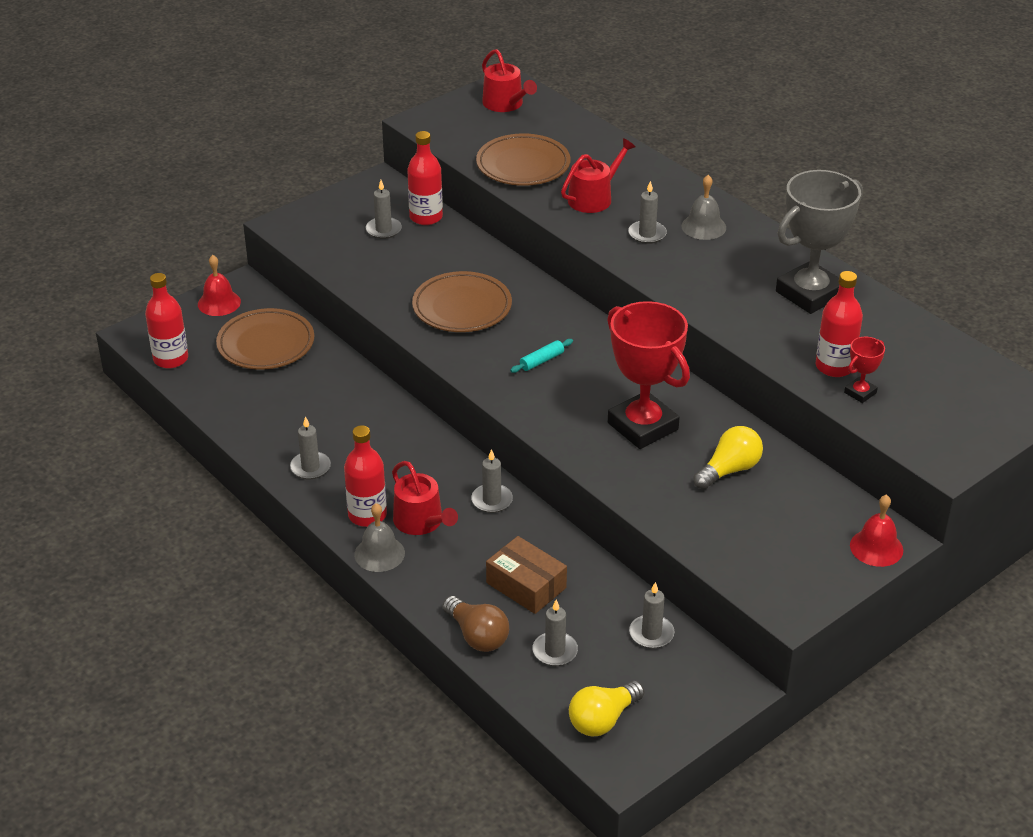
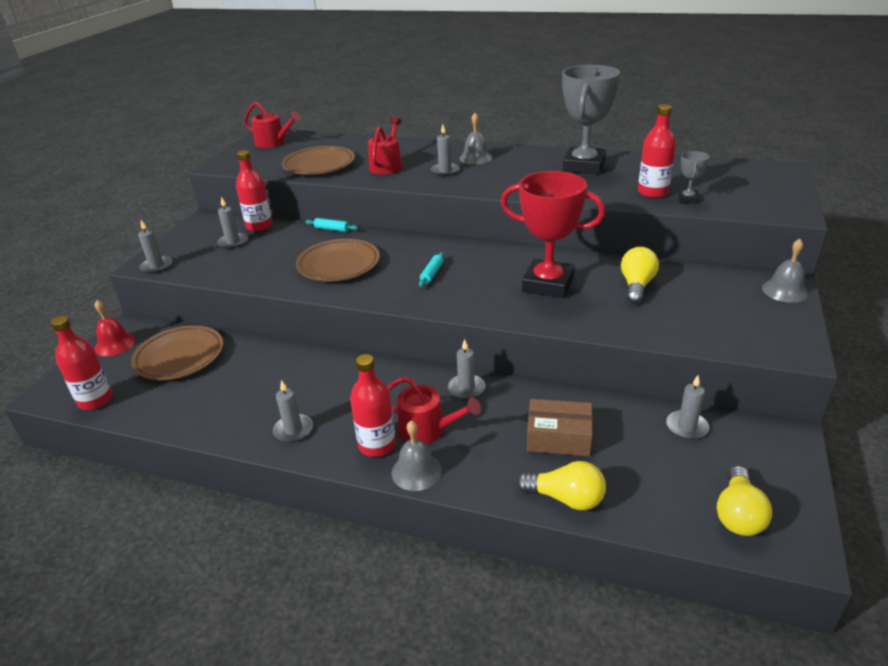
camera: 30 degrees left, 5 degrees down
brown light bulb [443,596,509,652] -> yellow light bulb [516,461,606,510]
grey candle [532,600,578,666] -> grey candle moved to [138,220,172,274]
red trophy [844,337,885,403] -> grey trophy [678,151,710,203]
red bell [850,495,903,567] -> grey bell [762,239,809,303]
none -> turquoise rolling pin [305,218,358,232]

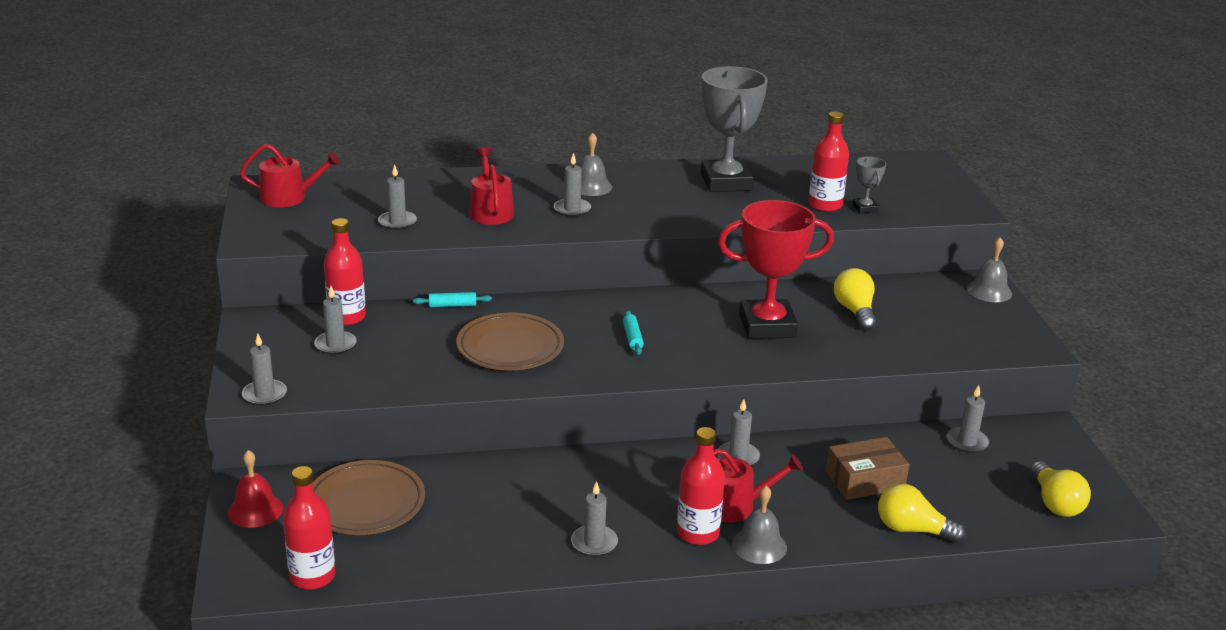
camera: 30 degrees left, 5 degrees down
brown plate [282,146,355,175] -> grey candle [378,164,417,230]
yellow light bulb [516,461,606,510] -> yellow light bulb turned 150 degrees counterclockwise [878,484,966,543]

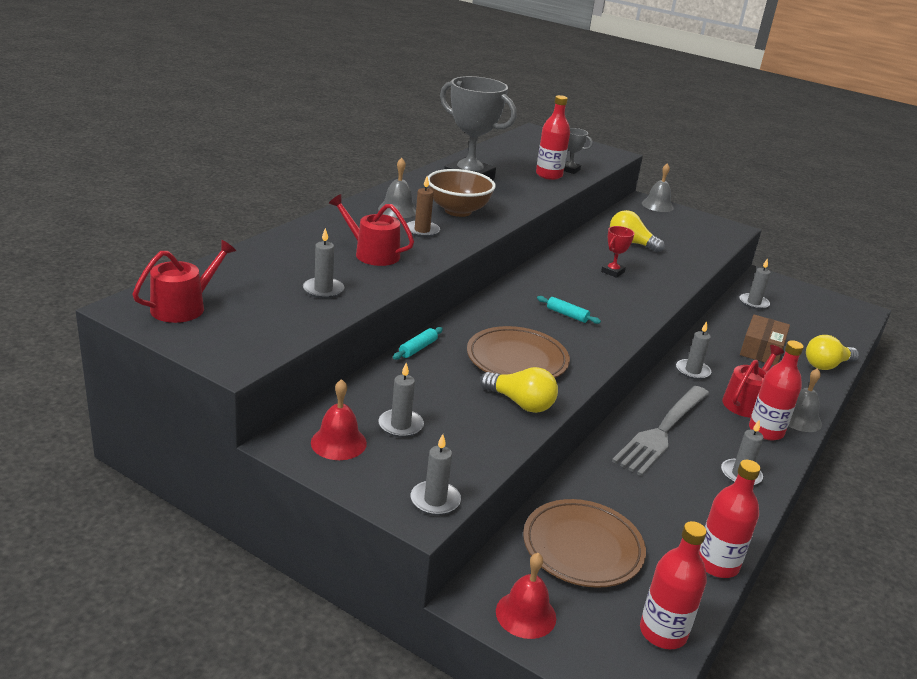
camera: 50 degrees left, 0 degrees up
red bottle [324,218,366,326] -> red bottle moved to [699,460,761,578]
grey candle [554,153,591,217] -> brown candle [407,177,440,238]
red trophy [718,200,834,339] -> red trophy [601,226,635,278], size x0.44
yellow light bulb [1030,461,1091,517] -> yellow light bulb moved to [480,367,558,413]
none -> red bell [311,379,367,460]
none -> brown bowl [428,169,496,217]
none -> grey fork [612,386,710,476]

